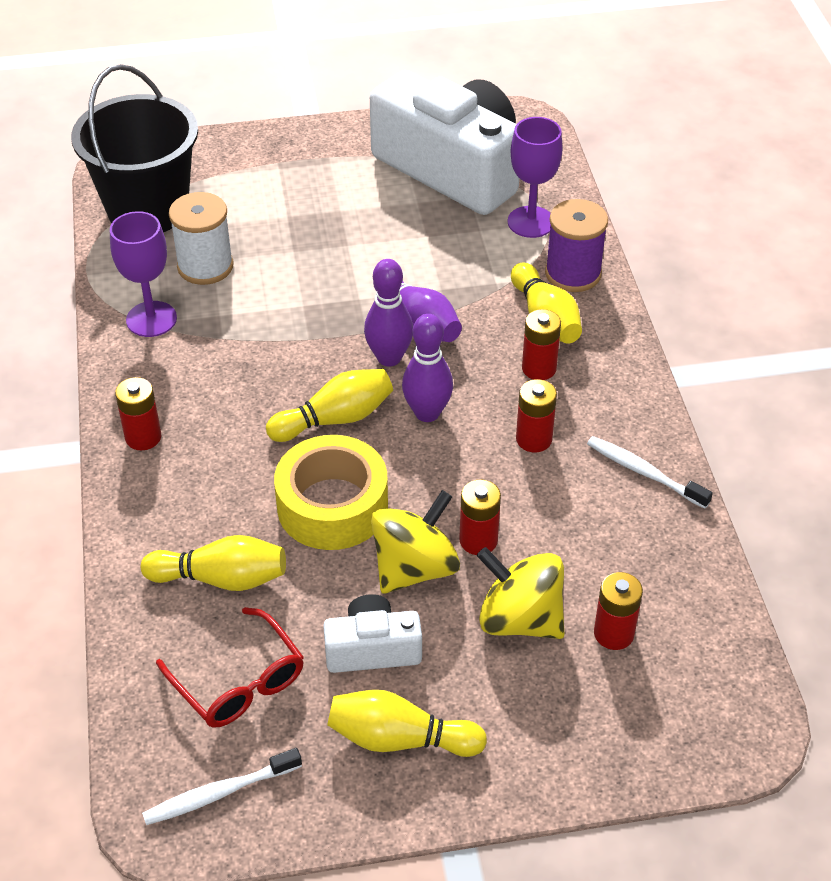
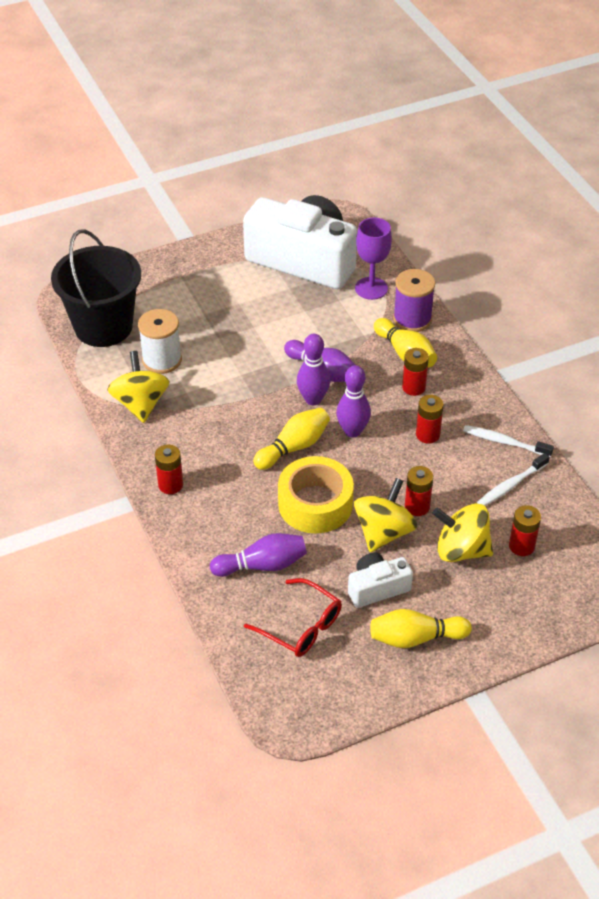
camera: 15 degrees left, 0 degrees up
purple goblet [110,211,177,337] -> yellow spinning top [107,351,170,423]
yellow bowling pin [141,535,286,591] -> purple bowling pin [210,533,307,577]
white toothbrush [142,748,302,825] -> white toothbrush moved to [477,453,550,506]

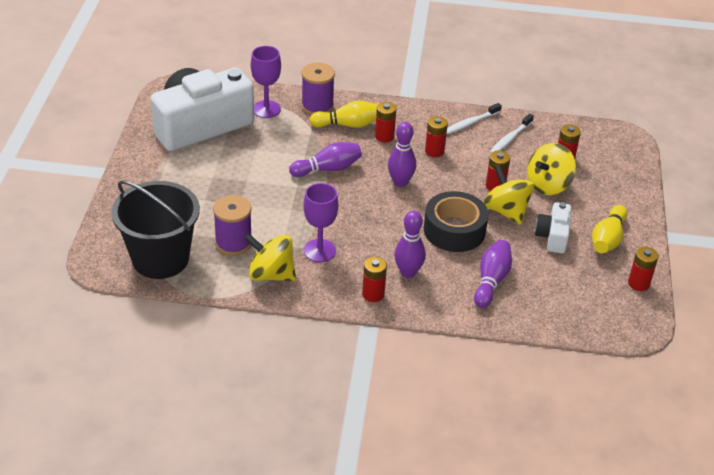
camera: 60 degrees left, 5 degrees down
white spool [138,309,182,374] -> purple spool [213,195,252,255]
red glasses [244,578,342,657] -> none
yellow bowling pin [253,408,330,470] -> none
yellow tape [278,456,354,533] -> black tape [424,191,488,252]
purple bowling pin [297,334,330,405] -> purple bowling pin moved to [394,211,426,278]
white toothbrush [477,453,550,506] -> white toothbrush turned 45 degrees clockwise [489,114,534,154]
none -> purple goblet [303,183,339,262]
none -> red battery [628,247,658,291]

